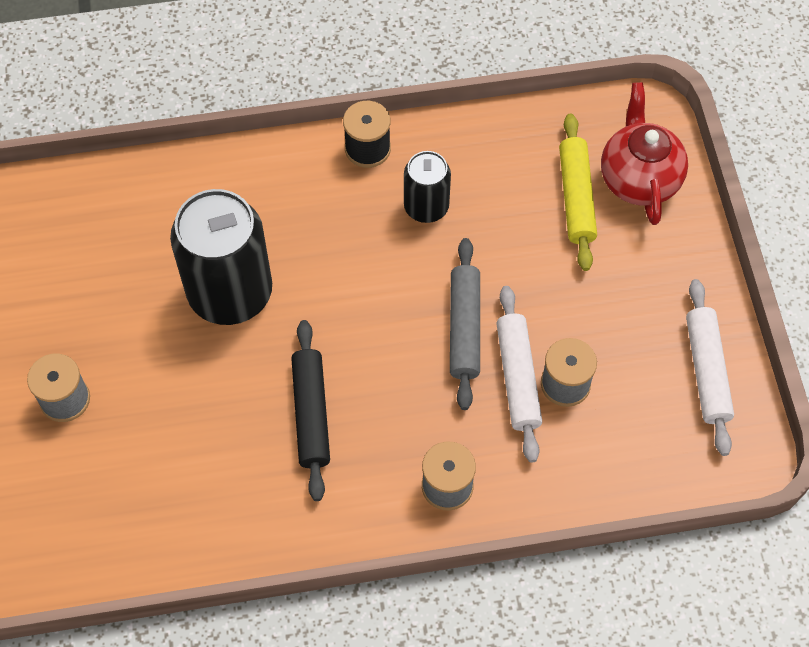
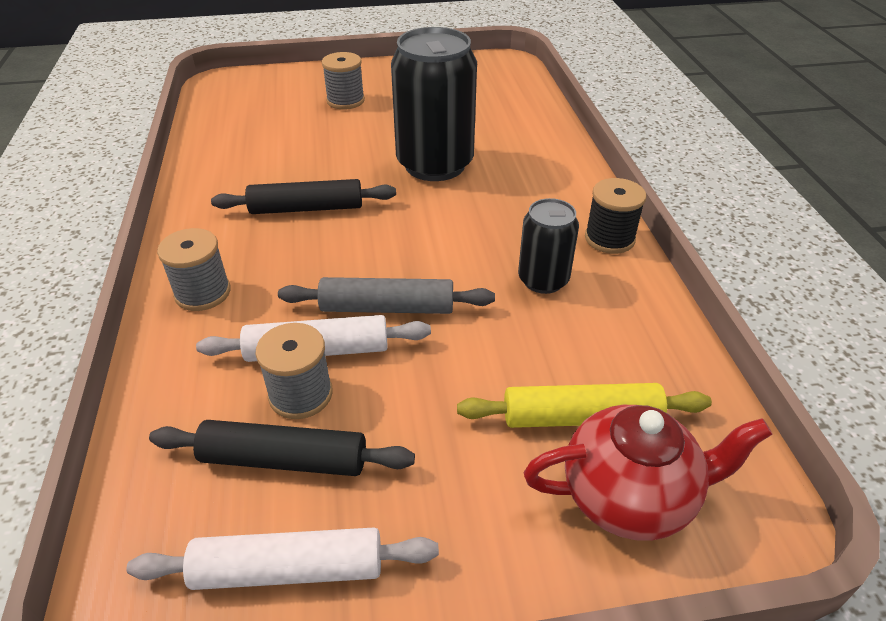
camera: 90 degrees right, 20 degrees down
none -> black rolling pin [149,420,415,476]

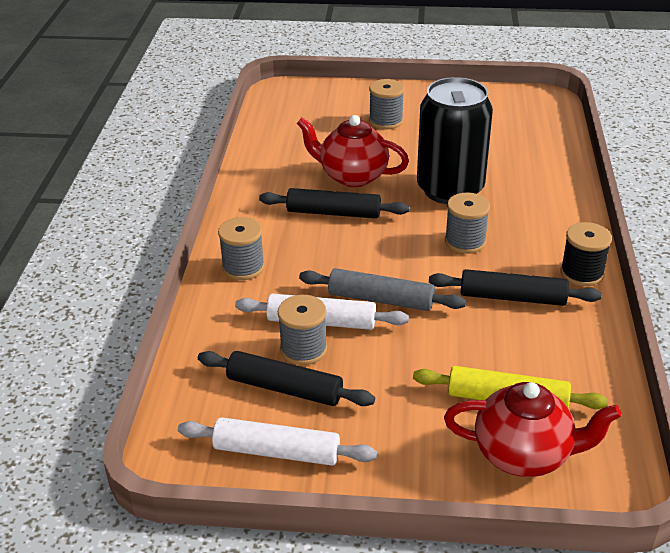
camera: 15 degrees right, 5 degrees down
black can [518,198,579,294] -> black rolling pin [429,269,602,306]
none -> red teapot [297,115,409,187]
none -> grey spool [445,192,490,254]

